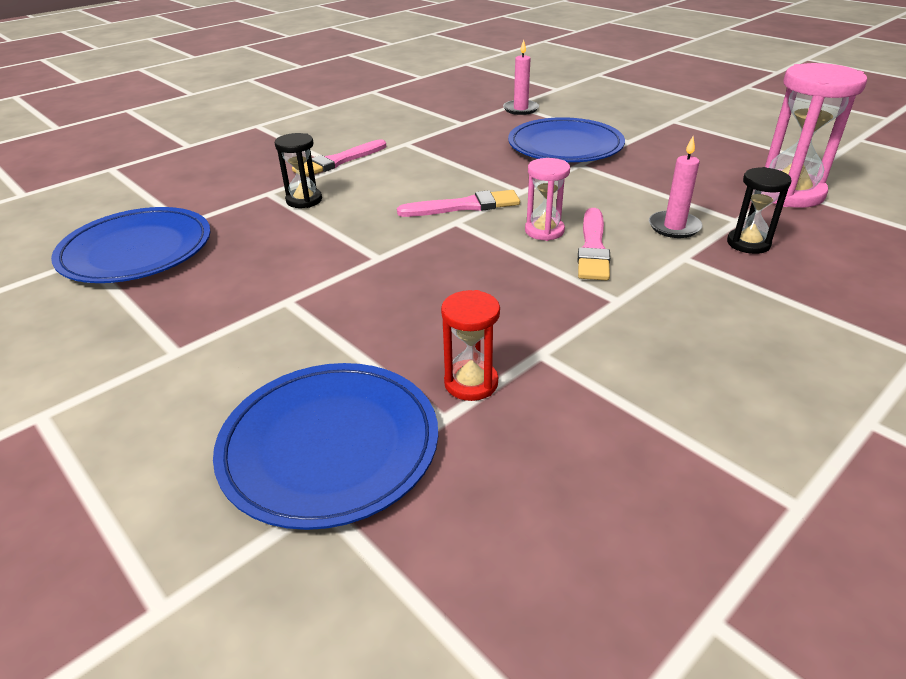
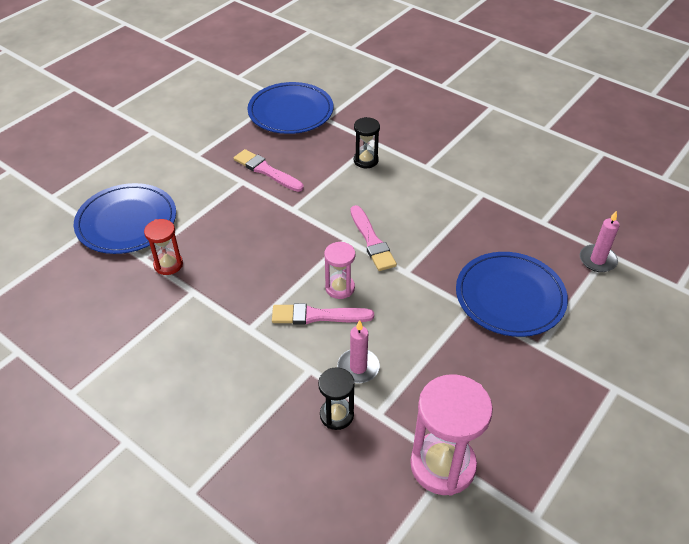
camera: 80 degrees right, 10 degrees up
pink brush [292,139,386,177] -> pink brush moved to [234,149,304,192]

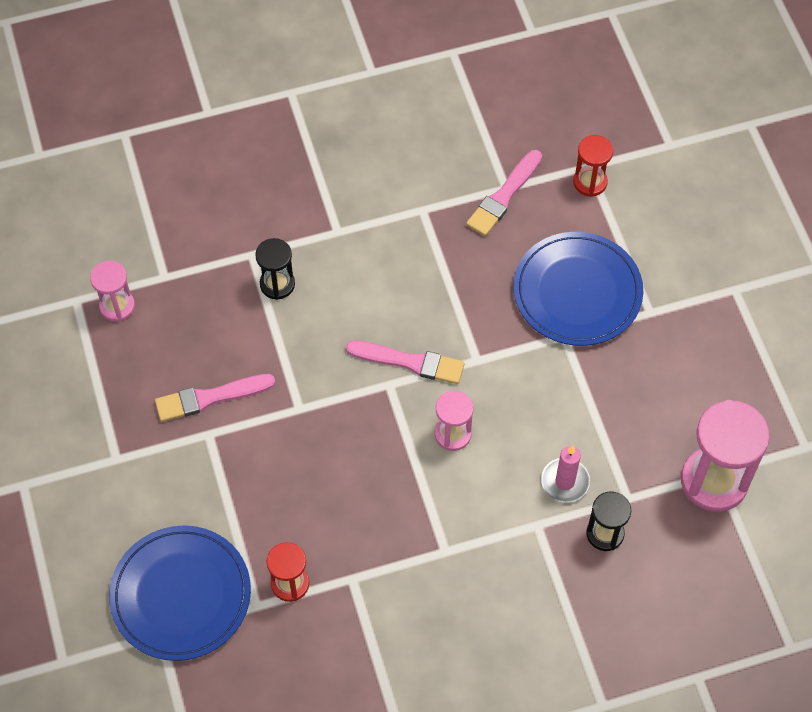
camera: 55 degrees left, 15 degrees up
blue plate [248,82,333,134] -> pink hourglass [90,261,135,322]
pink brush [272,303,374,325] -> pink brush moved to [466,150,542,236]
pink candle [580,211,619,272] -> red hourglass [573,135,613,197]

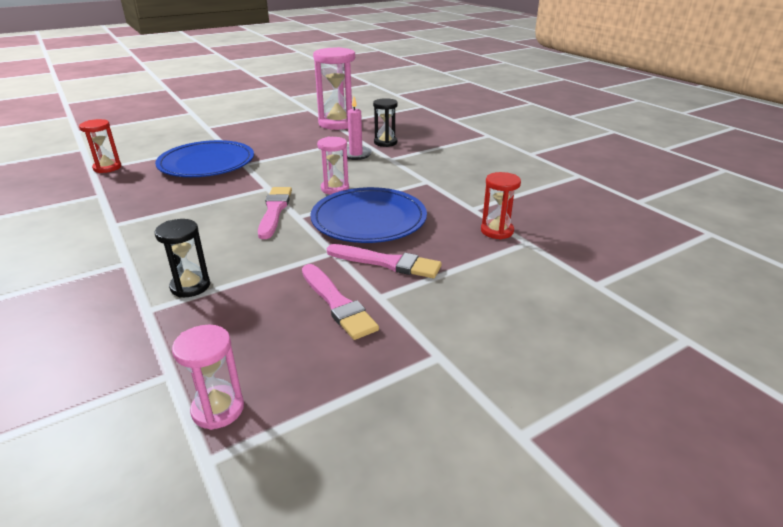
camera: 105 degrees left, 30 degrees down
blue plate [109,525,251,661] -> blue plate moved to [310,187,427,243]
pink brush [466,150,542,236] -> pink brush moved to [327,244,442,278]

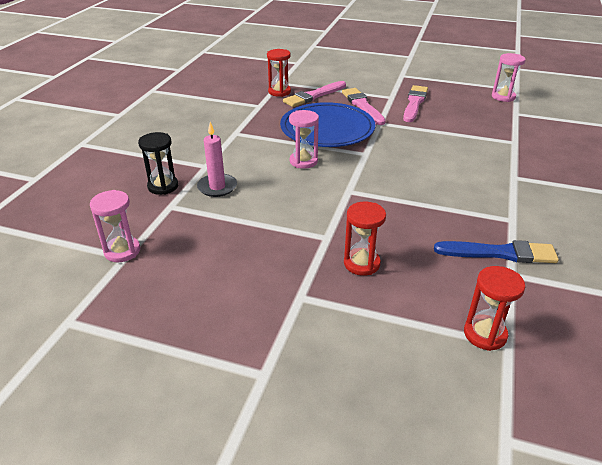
camera: 130 degrees left, 5 degrees up
blue plate [155,140,254,177] -> red hourglass [344,202,386,276]
black hourglass [155,219,210,298] -> none
pink brush [258,187,292,239] -> pink brush moved to [283,81,346,107]
pink hourglass [313,47,355,130] -> pink hourglass [90,190,140,262], size x0.55
none -> blue brush [434,240,559,263]

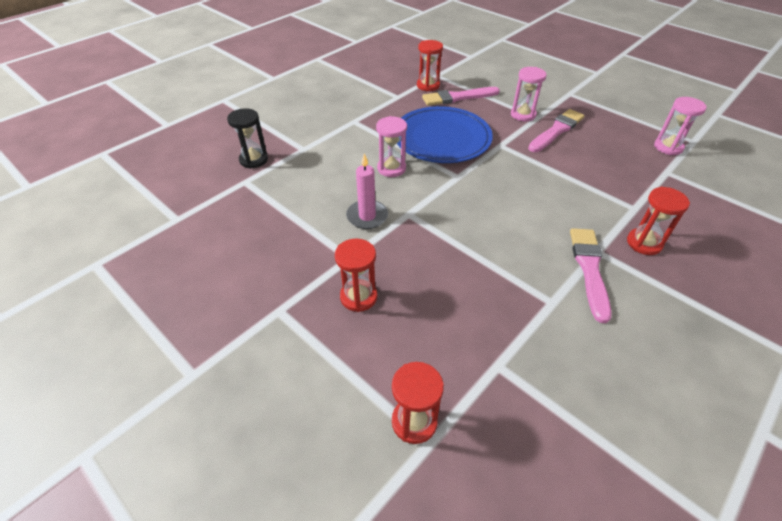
camera: 25 degrees right, 10 degrees up
pink hourglass [90,190,140,262] -> pink hourglass moved to [511,67,547,121]
pink candle [197,122,237,197] -> pink candle moved to [346,153,388,229]
pink brush [342,88,386,125] -> pink brush moved to [570,228,612,323]
blue brush [434,240,559,263] -> none
none -> red hourglass [627,187,690,255]

